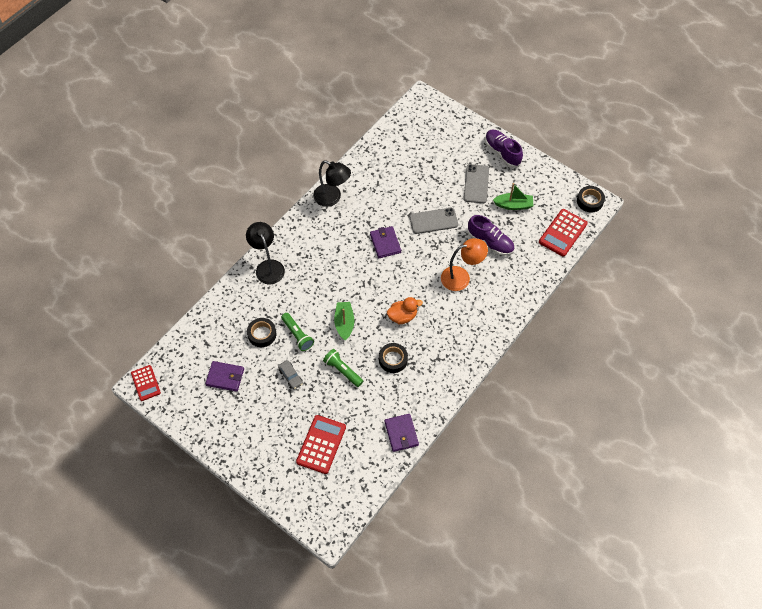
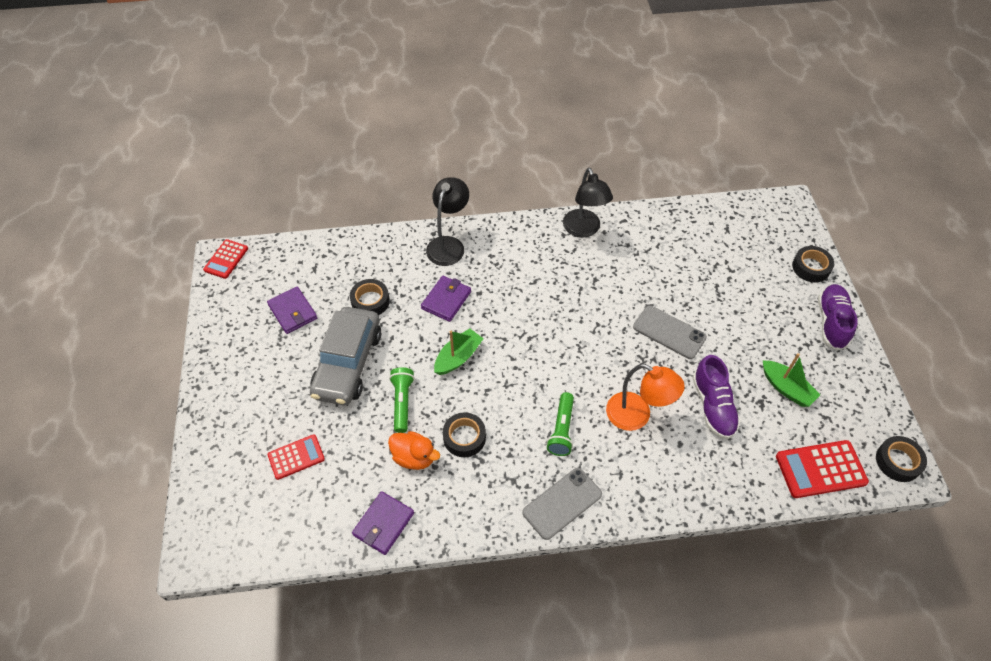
camera: 45 degrees right, 5 degrees down
grey car [278,360,303,389] -> grey car [310,307,381,405], size x2.47
green flashlight [281,313,314,351] -> green flashlight moved to [547,392,574,456]
red calculator [296,415,346,474] -> red calculator [268,434,325,480], size x0.65
purple wallet [370,226,401,258] -> purple wallet moved to [421,276,471,322]
orange duck [387,297,423,324] -> orange duck moved to [388,431,440,470]
grey phone [464,164,489,203] -> grey phone moved to [522,468,602,540]
none -> black tape [792,246,834,283]

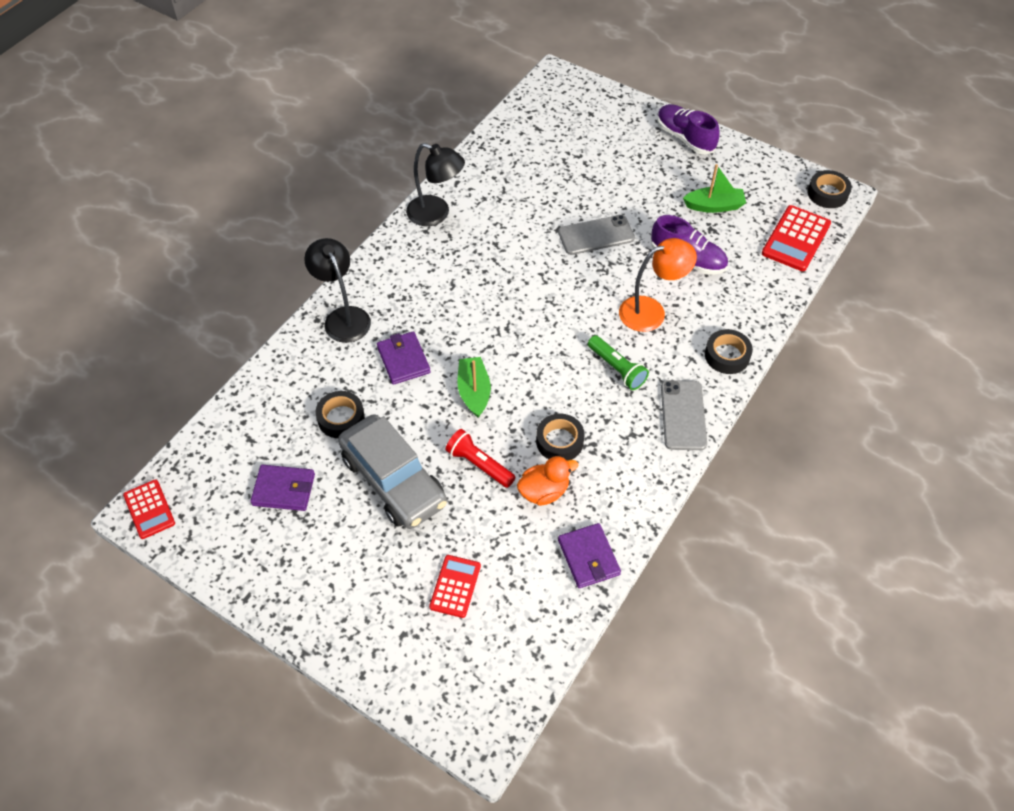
camera: 50 degrees left, 0 degrees up
green flashlight [389,367,415,433] -> red flashlight [446,429,516,488]
black tape [792,246,834,283] -> black tape moved to [705,329,753,374]

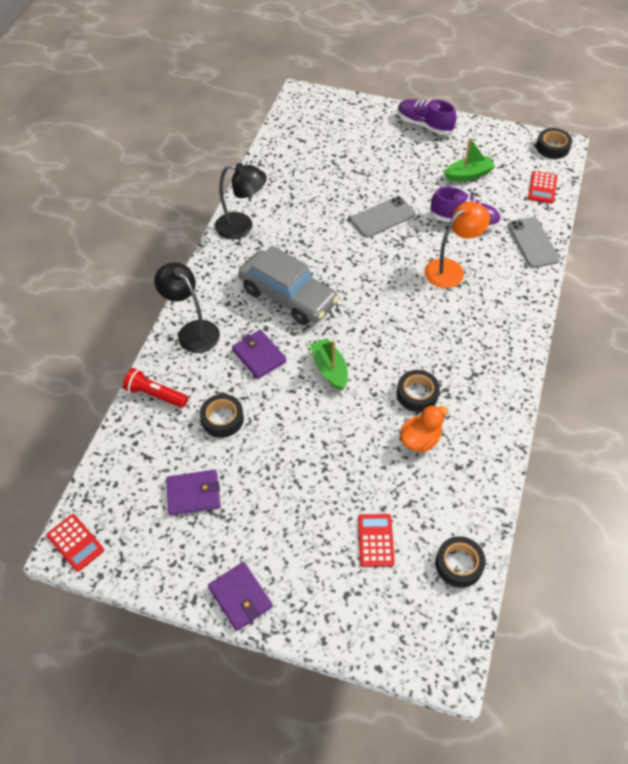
camera: 15 degrees left, 0 degrees up
grey car [338,414,447,529] -> grey car moved to [238,245,339,325]
red flashlight [446,429,516,488] -> red flashlight moved to [123,368,188,408]
purple wallet [558,523,621,588] -> purple wallet moved to [208,562,273,631]
green flashlight [588,335,649,390] -> none
grey phone [661,380,707,450] -> grey phone moved to [508,217,560,268]
black tape [705,329,753,374] -> black tape moved to [435,536,486,588]
red calculator [762,205,831,271] -> red calculator [528,171,557,204], size x0.65

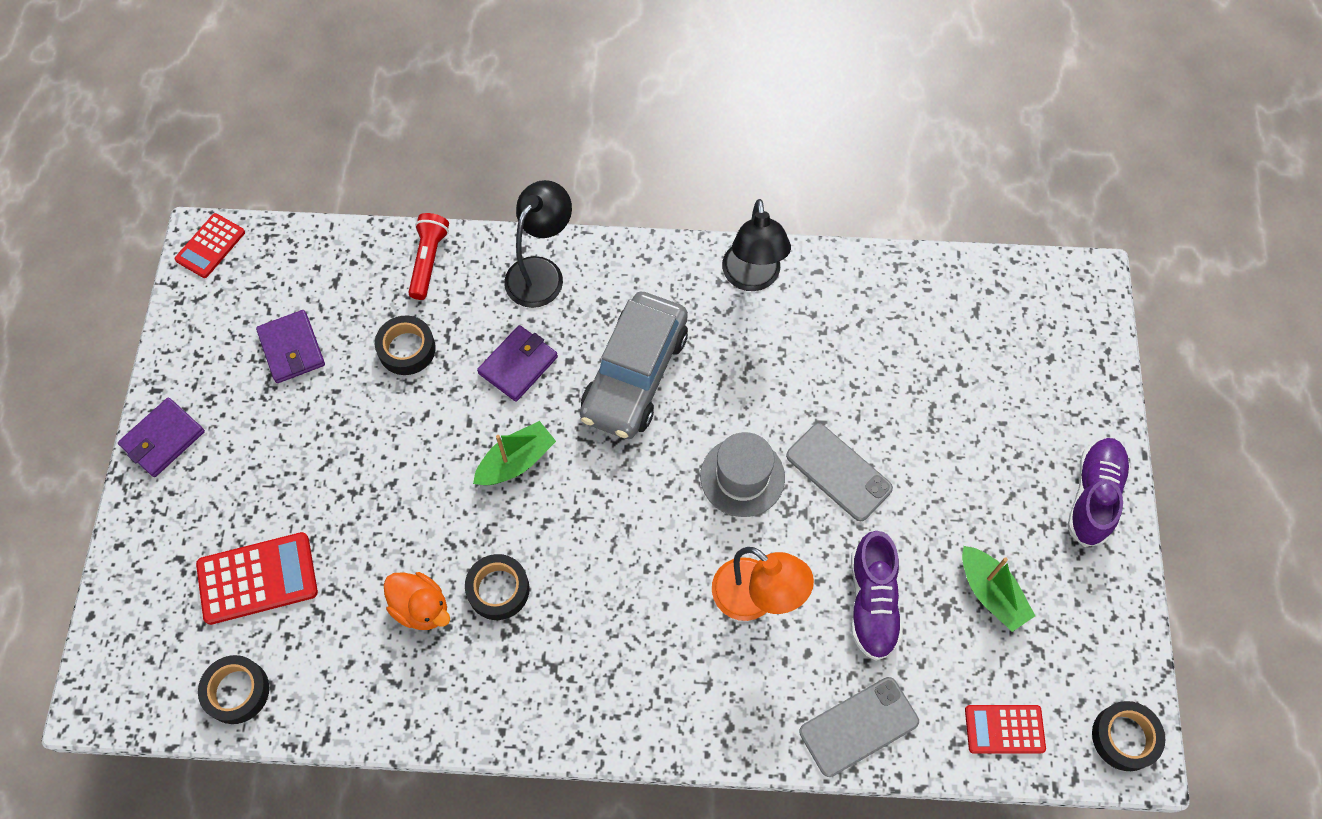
camera: 75 degrees right, 10 degrees up
red calculator [358,514,395,567] -> red calculator [196,532,318,625], size x1.55
none -> grey hat [700,432,785,517]

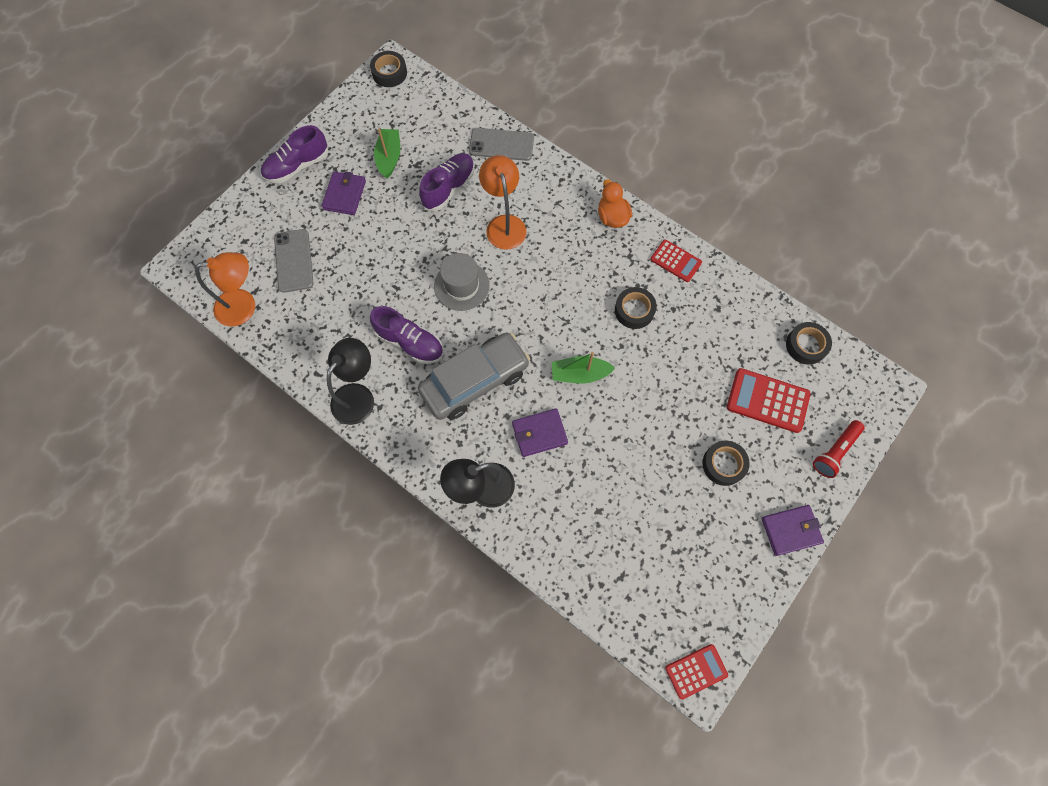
camera: 145 degrees left, 5 degrees up
purple wallet [256,310,325,383] -> purple wallet moved to [322,171,366,215]
black tape [375,316,436,375] -> black tape moved to [702,441,750,486]
orange duck [384,572,450,630] -> orange duck moved to [598,179,632,228]
red flashlight [408,213,449,300] -> red flashlight moved to [813,420,865,478]
grey phone [786,423,893,521] -> grey phone moved to [274,229,314,293]
red calculator [965,705,1046,754] -> red calculator moved to [650,240,702,282]
none -> orange lamp [195,252,255,326]
none -> purple shoe [370,306,443,364]

